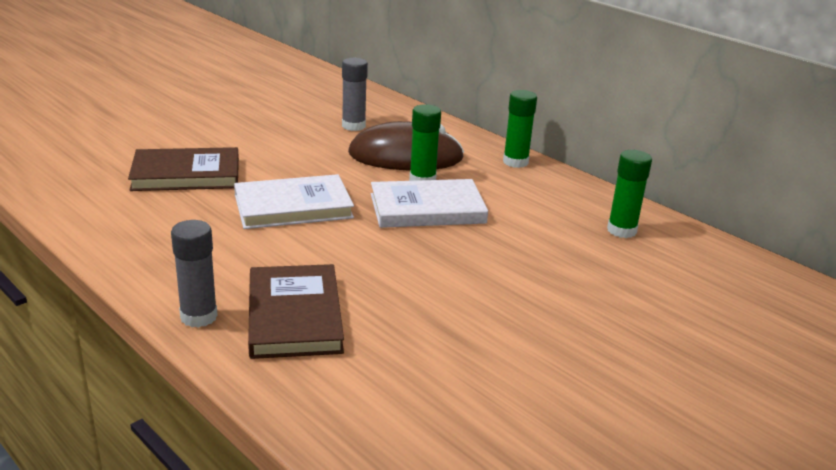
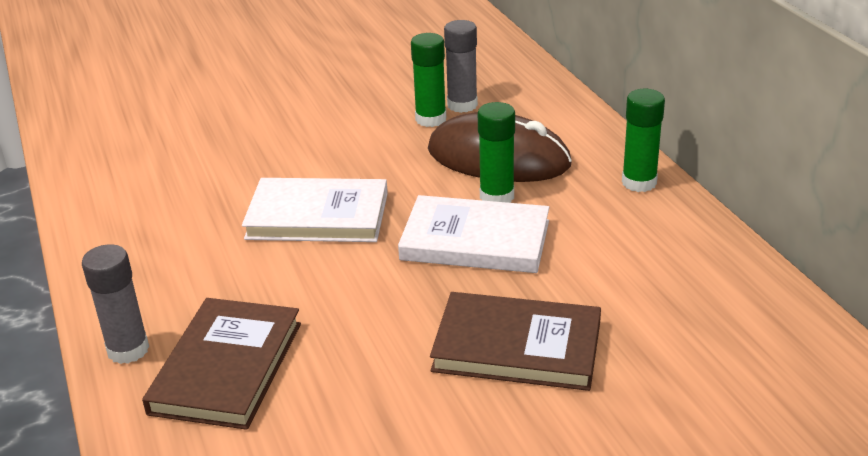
camera: 25 degrees right, 5 degrees up
brown book [128,147,239,191] -> brown book moved to [430,292,601,391]
green glue stick [607,150,652,238] -> green glue stick moved to [411,33,446,127]

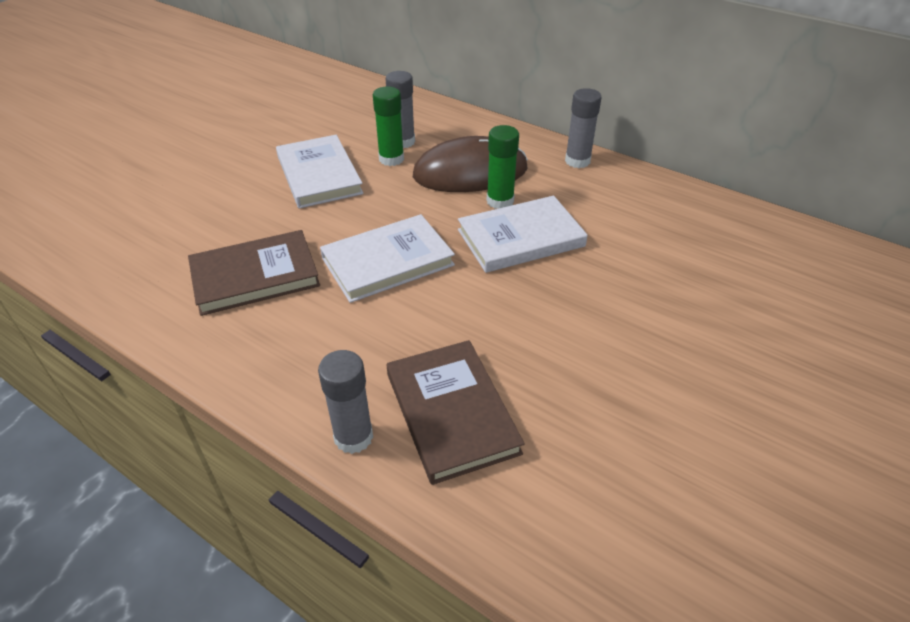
camera: 35 degrees left, 10 degrees up
brown book [430,292,601,391] -> brown book moved to [188,230,320,316]
green glue stick [622,89,665,192] -> grey glue stick [565,88,602,168]
none -> white book [276,135,364,208]

